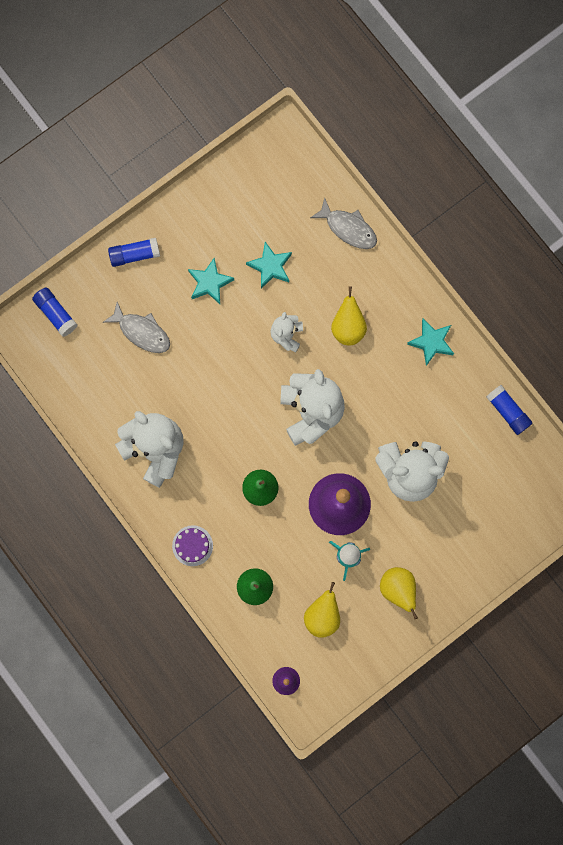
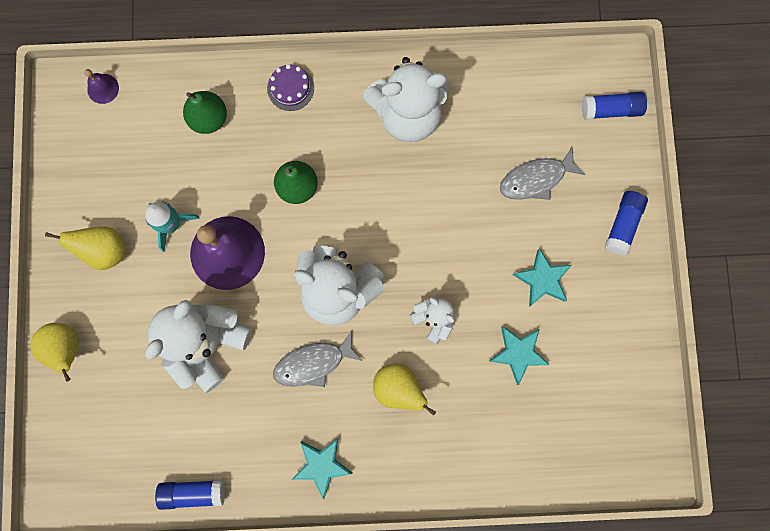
camera: 125 degrees right, 0 degrees up
yellow pear [304,582,340,638] -> yellow pear moved to [30,323,79,381]
grey fish [310,197,377,249] -> grey fish moved to [273,330,363,387]

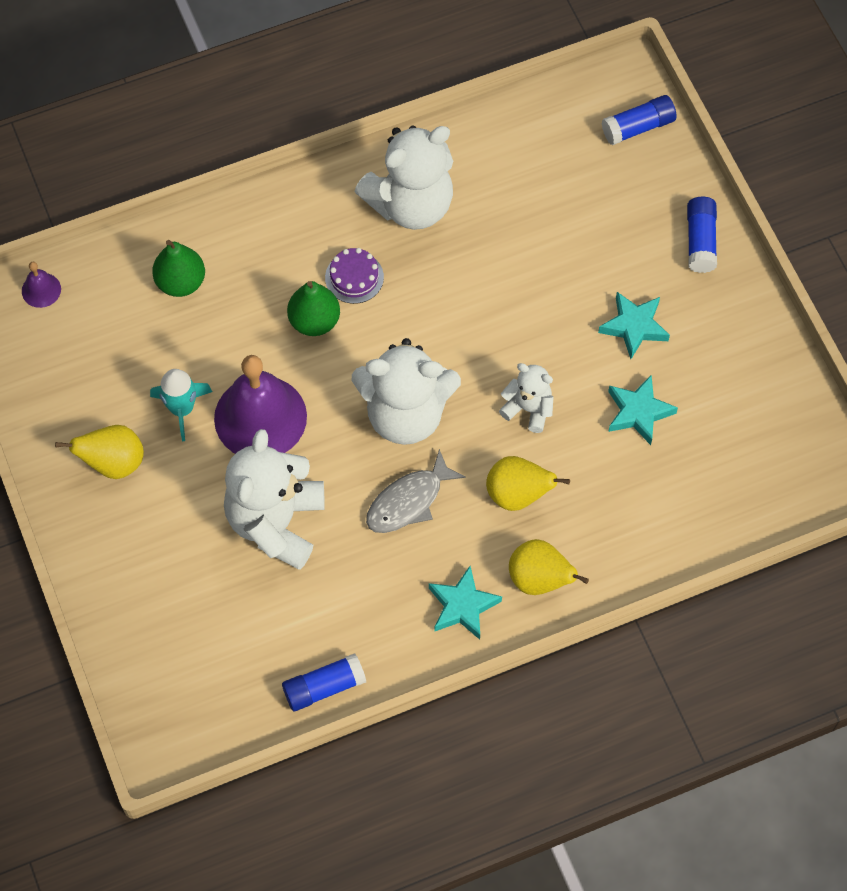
camera: 20 degrees left, 15 degrees down
yellow pear [30,323,79,381] -> yellow pear moved to [509,539,589,595]
purple cake [267,64,314,111] -> purple cake moved to [325,248,384,304]
grey fish [500,147,586,200] -> none

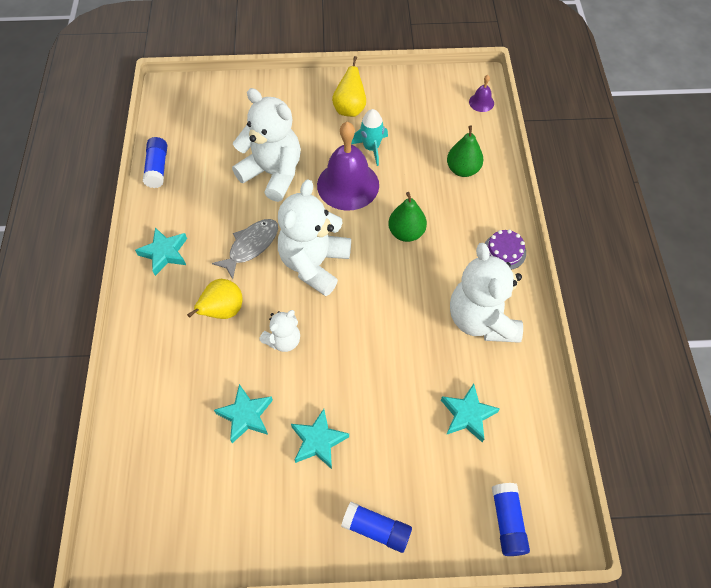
camera: 110 degrees right, 5 degrees down
purple cake [325,248,384,304] -> purple cake moved to [485,230,526,270]
grey fish [366,449,466,533] -> grey fish turned 60 degrees clockwise [212,219,278,279]
yellow pear [509,539,589,595] -> none
none -> turquoise star [441,384,500,443]

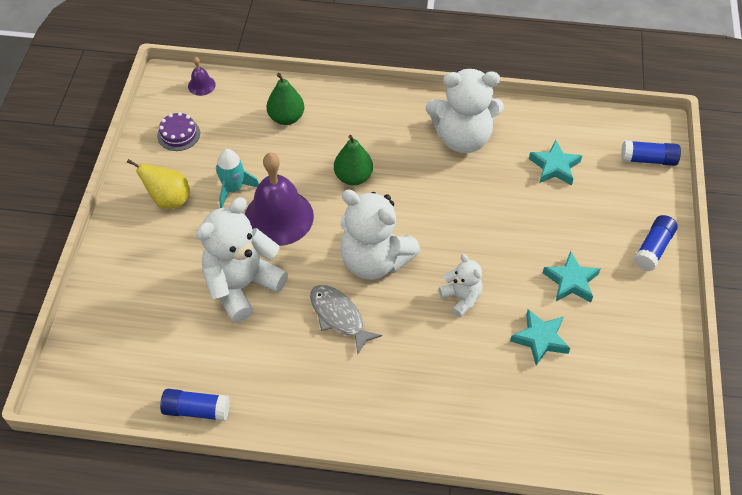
camera: 80 degrees left, 5 degrees down
turquoise star [135,227,187,276] -> none
yellow pear [187,279,243,319] -> none
purple cake [485,230,526,270] -> purple cake moved to [157,112,200,151]

